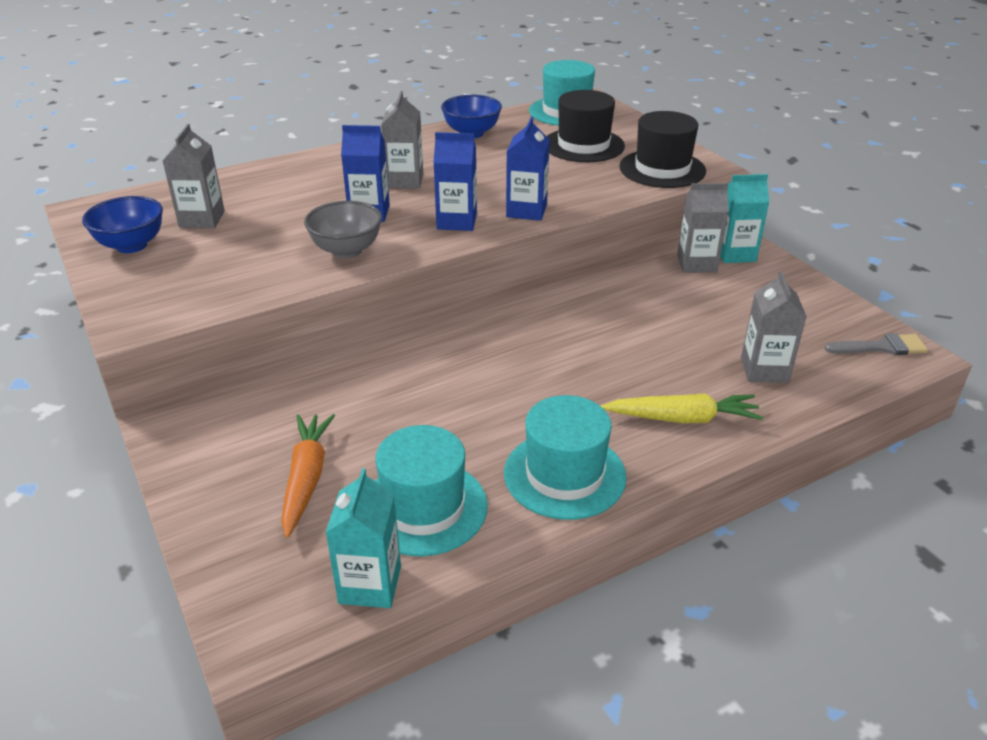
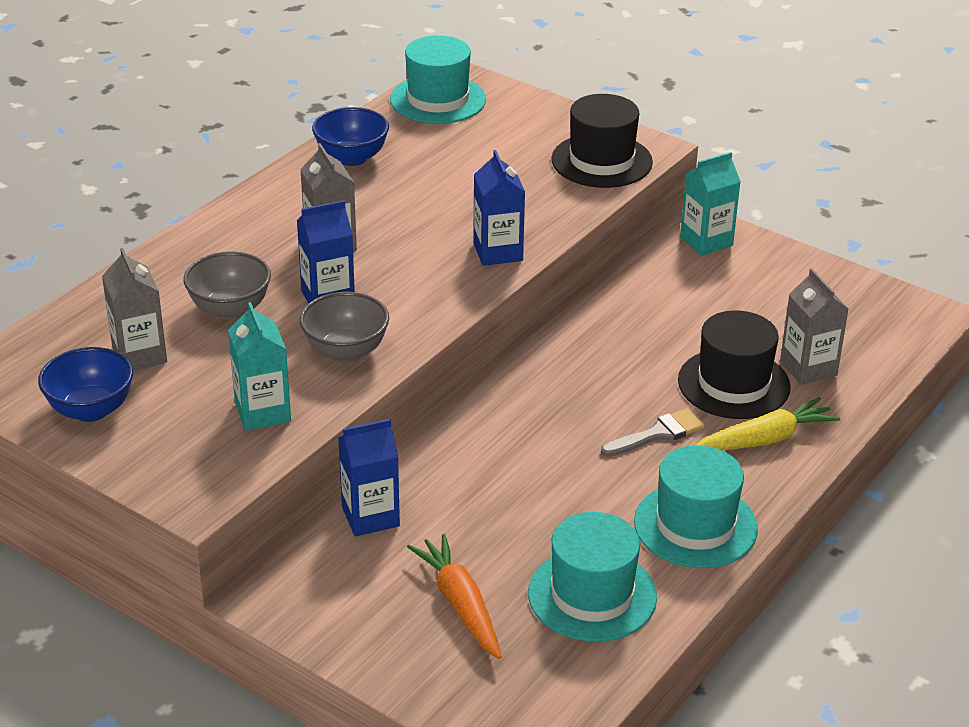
camera: 25 degrees left, 0 degrees up
turquoise carton [325,468,401,608] -> turquoise carton moved to [228,302,291,431]
blue carton [433,132,477,231] -> blue carton moved to [338,419,400,537]
black hat [547,90,625,162] -> black hat moved to [678,311,791,419]
grey carton [677,183,728,272] -> none
grey brush [824,333,928,355] -> grey brush moved to [601,408,705,457]
none -> grey bowl [183,251,271,320]

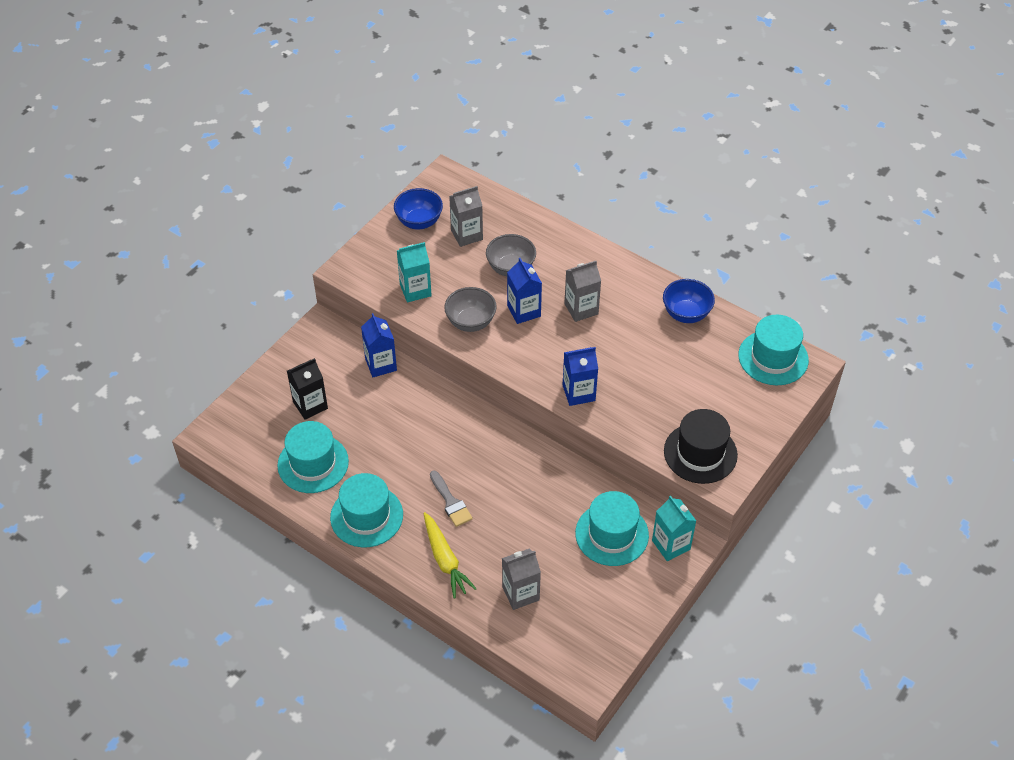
camera: 90 degrees right, 15 degrees up
orange carrot [407,534,502,659] -> black carton [287,358,328,420]
black hat [678,311,791,419] -> none
none -> turquoise hat [575,491,649,566]

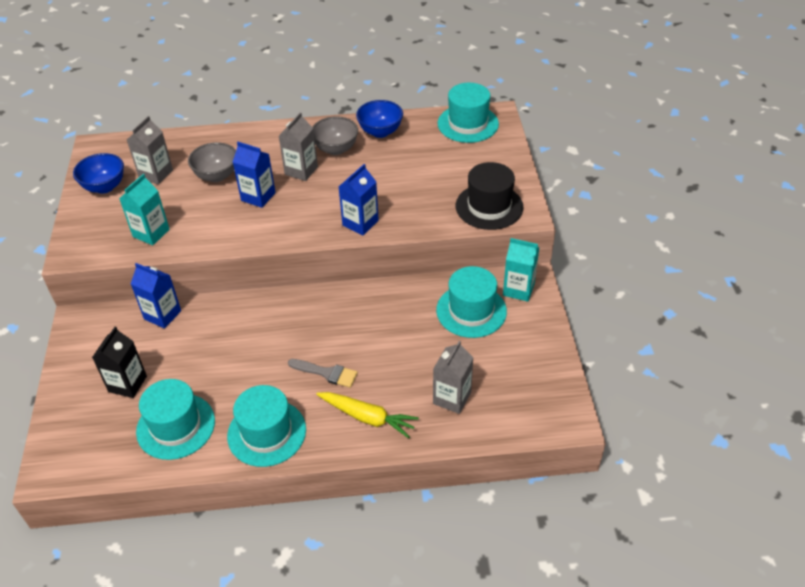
camera: 40 degrees left, 5 degrees down
grey bowl [444,287,497,332] -> grey bowl moved to [312,116,358,155]

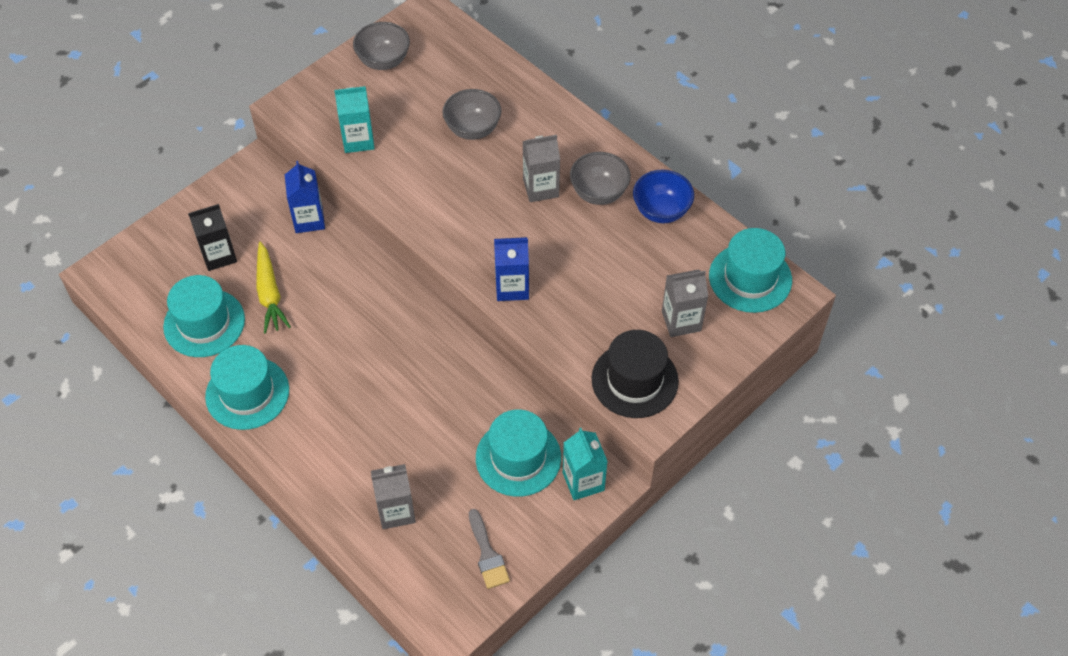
camera: 50 degrees right, 10 degrees up
blue bowl [73,153,124,194] -> grey bowl [353,22,410,70]
grey carton [127,116,173,185] -> grey carton moved to [662,269,708,337]
blue carton [233,142,276,208] -> none
grey brush [288,359,358,388] -> grey brush moved to [469,509,510,589]
yellow carrot [316,392,419,438] -> yellow carrot moved to [256,242,291,334]

